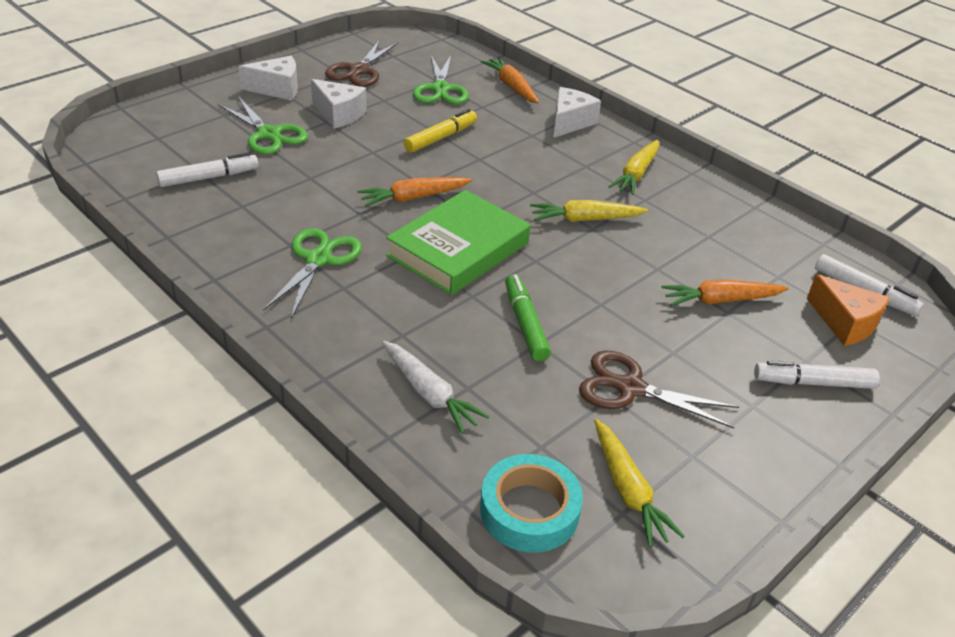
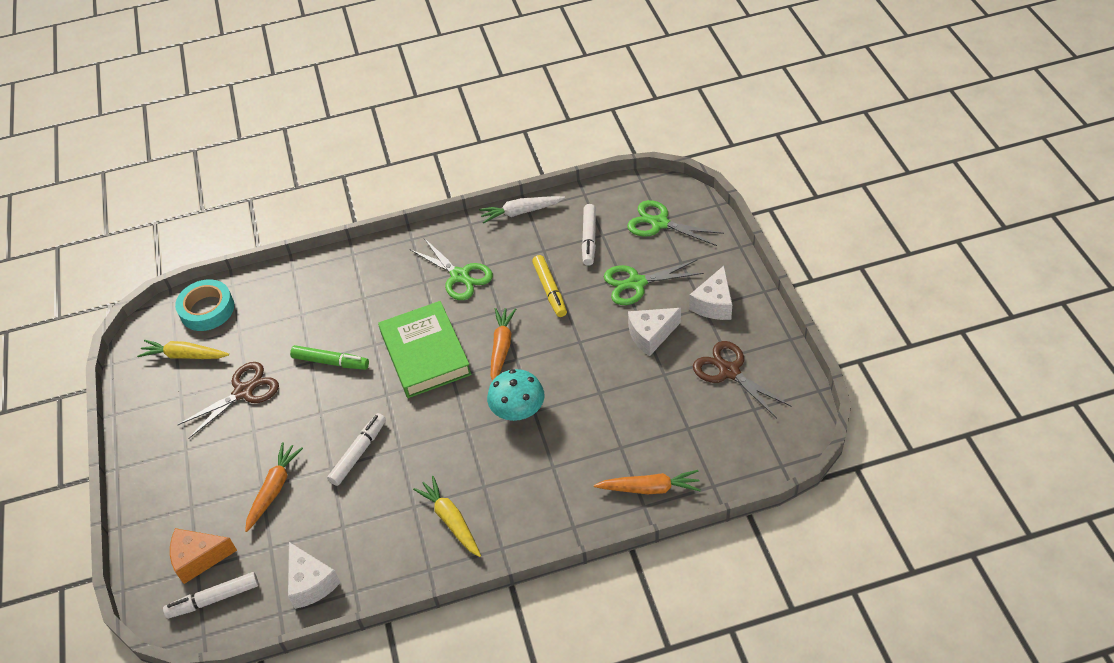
camera: 125 degrees right, 10 degrees up
white carrot [382,341,489,434] -> white carrot moved to [479,196,565,224]
yellow marker [404,109,477,153] -> yellow marker moved to [532,255,567,317]
green scissors [413,55,469,104] -> green scissors moved to [627,200,724,246]
yellow carrot [530,200,648,222] -> none
white cheese [553,87,601,138] -> white cheese moved to [288,542,341,609]
white marker [754,361,880,389] -> white marker moved to [327,413,386,486]
none -> turquoise mushroom [487,369,544,421]

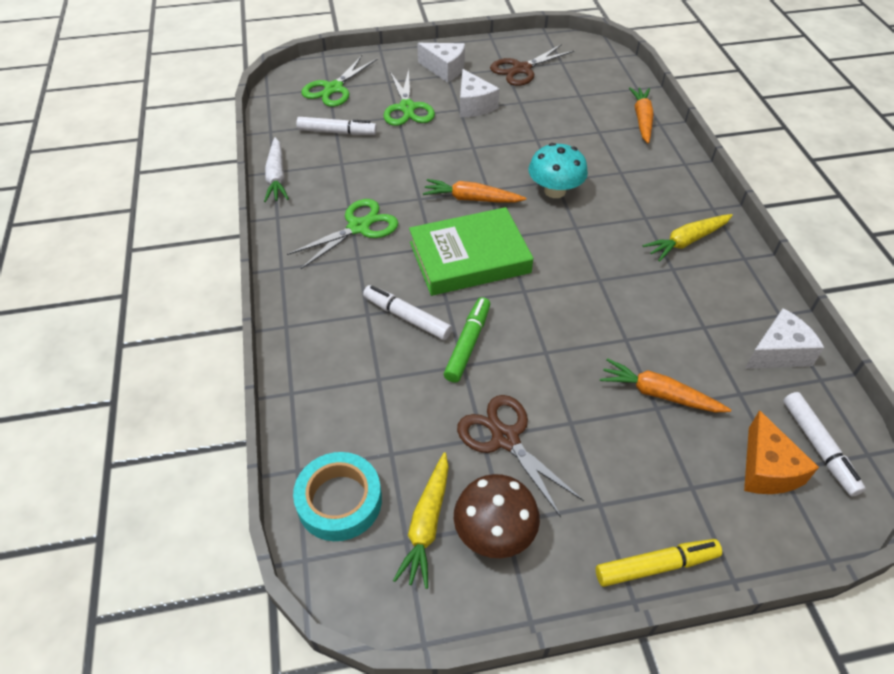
camera: 90 degrees left, 0 degrees up
white marker [327,413,386,486] -> white marker moved to [363,285,452,340]
yellow marker [532,255,567,317] -> yellow marker moved to [596,539,722,587]
none -> brown mushroom [454,474,540,558]

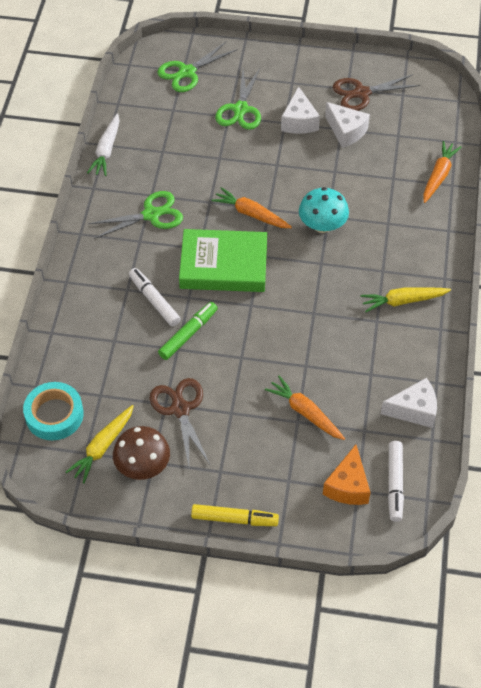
camera: 20 degrees right, 5 degrees up
white marker [296,117,377,135] -> none
white cheese [417,43,465,83] -> white cheese moved to [325,102,370,148]

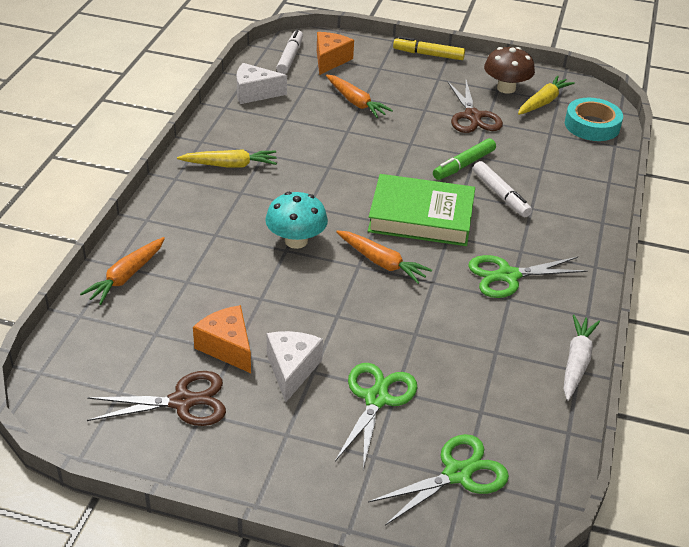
camera: 175 degrees left, 15 degrees down
white cheese [325,102,370,148] -> orange cheese [193,305,251,373]

